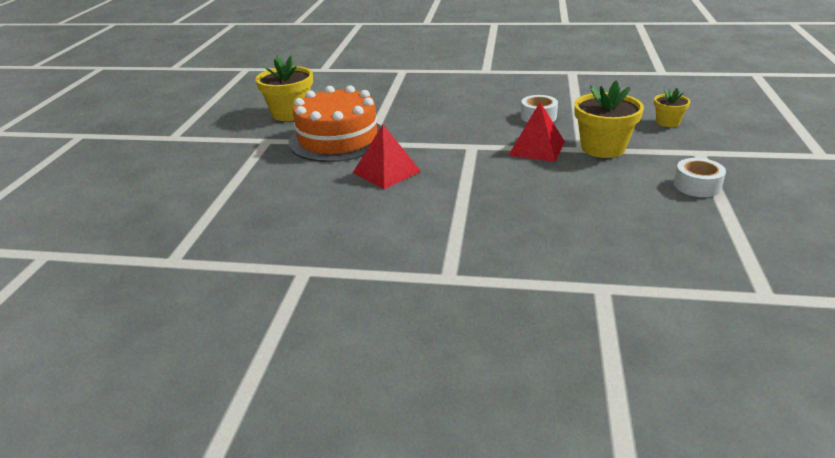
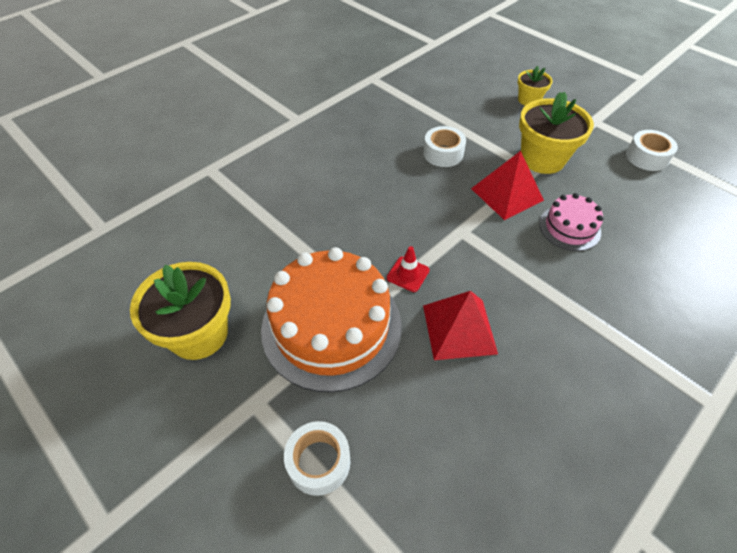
camera: 55 degrees left, 20 degrees up
none -> white tape [284,421,350,496]
none -> red traffic cone [387,246,429,292]
none -> pink cake [539,193,604,251]

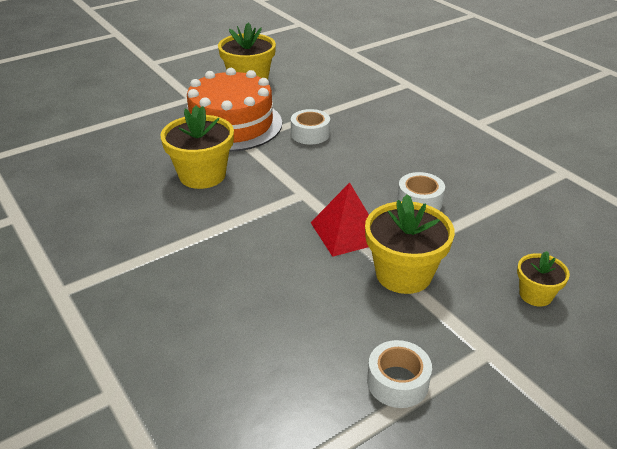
camera: 100 degrees right, 15 degrees down
white tape [284,421,350,496] -> white tape moved to [291,109,330,145]
red traffic cone [387,246,429,292] -> none
red pyramid [423,291,498,360] -> yellow flower pot [160,105,234,189]
pink cake [539,193,604,251] -> none

